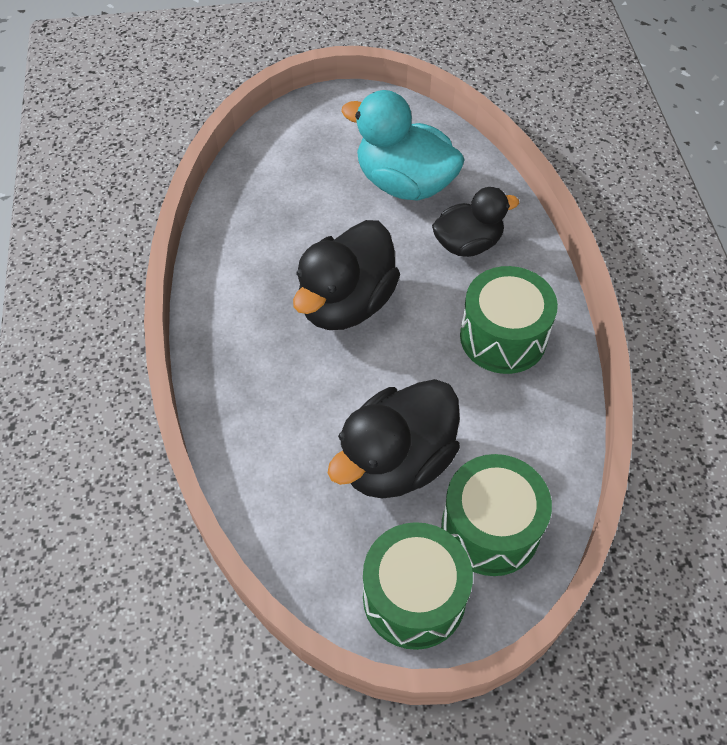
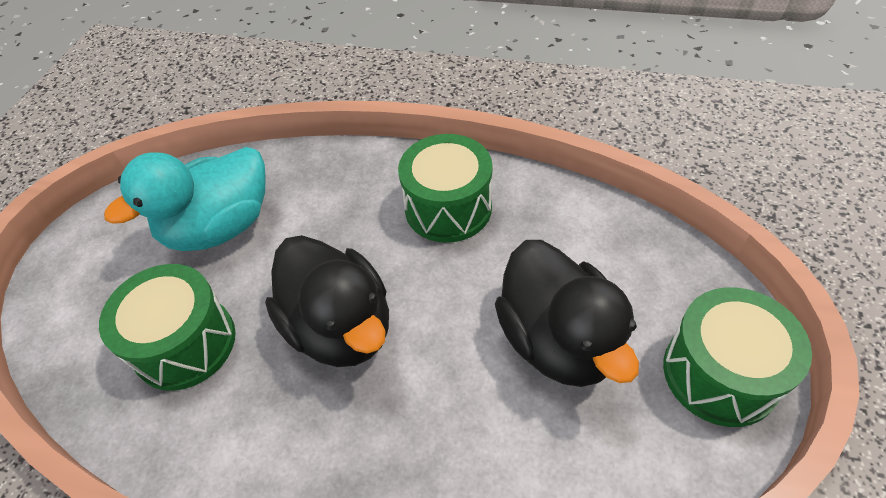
camera: 65 degrees left, 5 degrees down
black duck [432,187,519,257] -> none
green drum [441,454,552,576] -> green drum moved to [99,264,236,391]

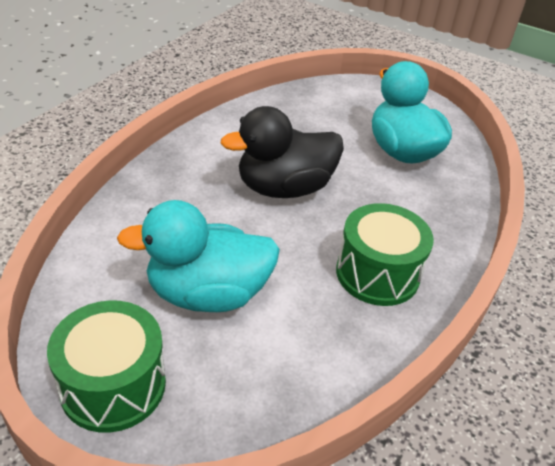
camera: 100 degrees right, 10 degrees down
green drum [99,264,236,391] -> none
black duck [495,240,639,387] -> turquoise duck [117,200,280,312]

